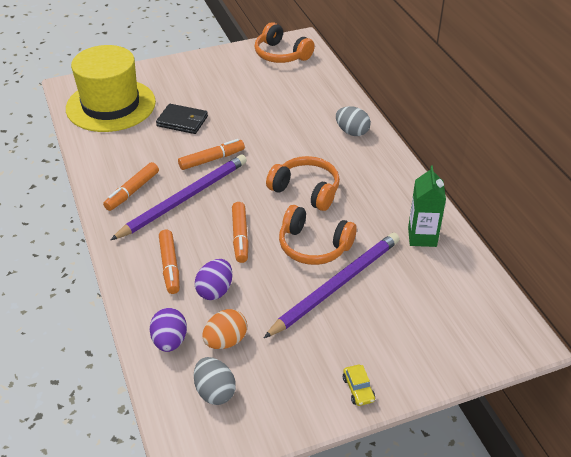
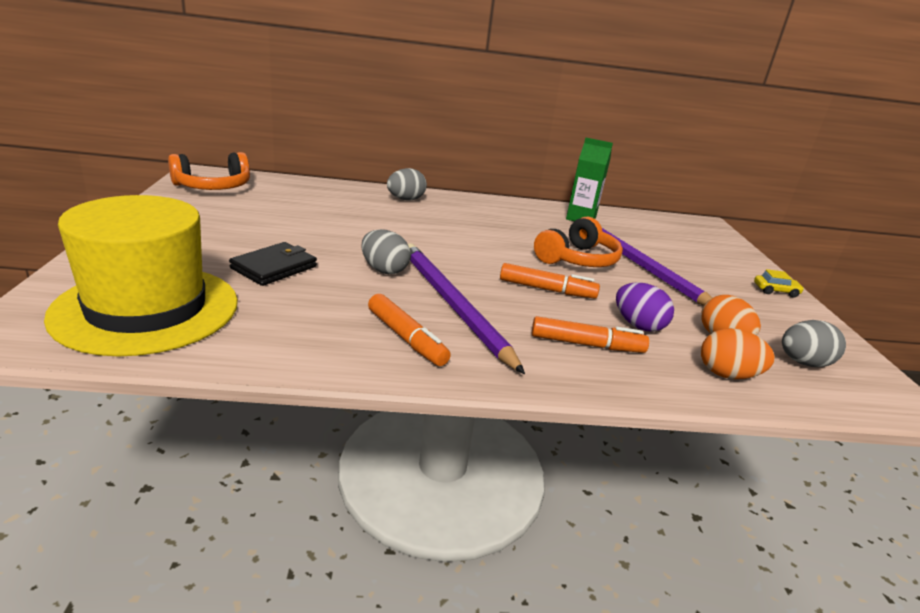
camera: 75 degrees left, 15 degrees down
purple egg [150,308,187,352] -> orange egg [701,328,775,379]
orange marker [178,139,245,170] -> grey egg [361,229,410,274]
orange headphones [266,156,340,211] -> none

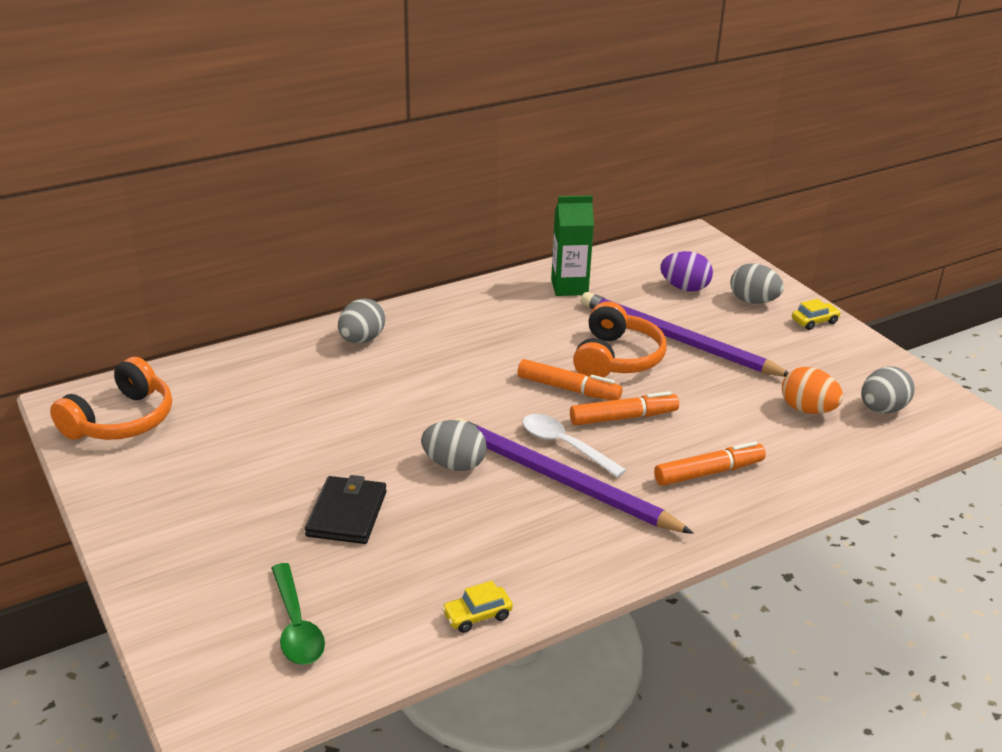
camera: 25 degrees left, 5 degrees up
yellow hat [44,195,238,356] -> green spoon [271,563,325,665]
orange marker [368,294,451,366] -> orange marker moved to [518,359,622,401]
purple egg [616,282,674,332] -> purple egg moved to [660,251,713,292]
orange egg [701,328,775,379] -> none
none -> yellow car [442,581,513,633]
none -> white spoon [522,414,626,478]
none -> grey egg [730,263,784,304]

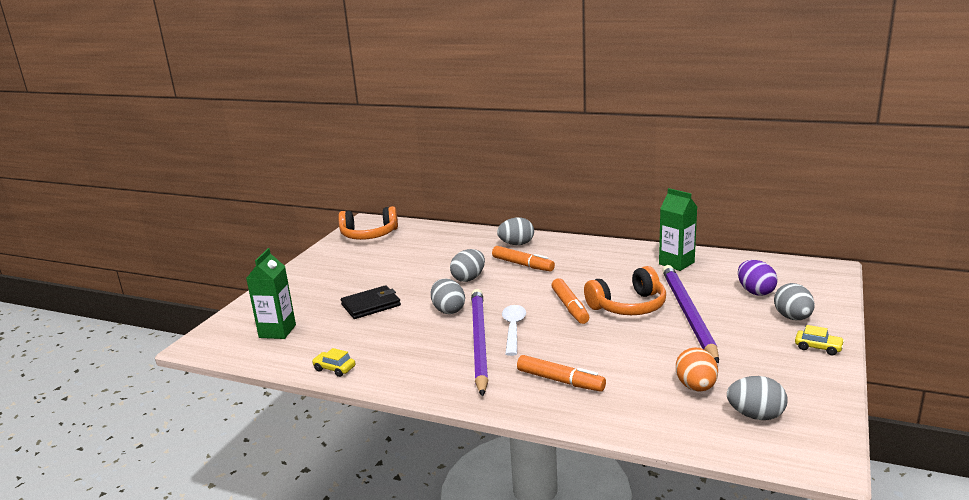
camera: 55 degrees right, 10 degrees down
green spoon [271,563,325,665] -> green carton [246,248,296,339]
orange marker [570,391,679,425] -> orange marker moved to [492,246,555,271]
none -> grey egg [450,249,485,282]

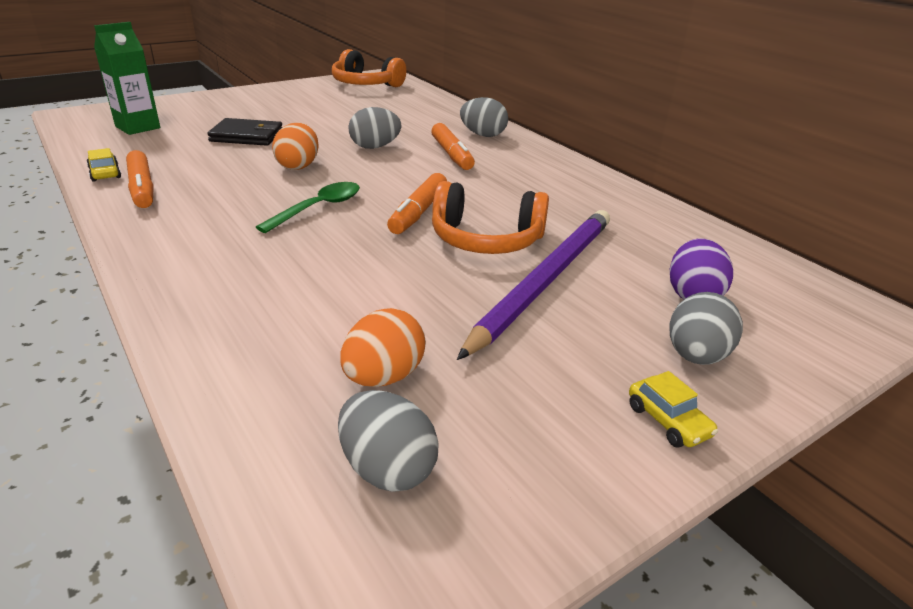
camera: 30 degrees right, 10 degrees up
grey egg [431,278,465,314] -> orange egg [272,123,319,170]
purple pencil [471,289,488,397] -> none
white spoon [502,305,526,356] -> green spoon [256,182,360,233]
orange marker [517,355,606,391] -> orange marker moved to [126,150,153,208]
green carton [659,188,697,271] -> none

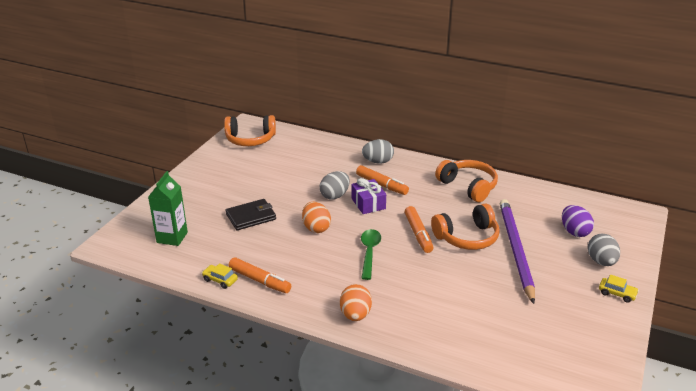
camera: 30 degrees left, 0 degrees up
grey egg [338,390,439,492] -> none
orange egg [340,308,426,387] -> orange egg moved to [340,284,372,321]
none -> purple gift [352,178,386,214]
none -> orange headphones [435,160,498,202]

